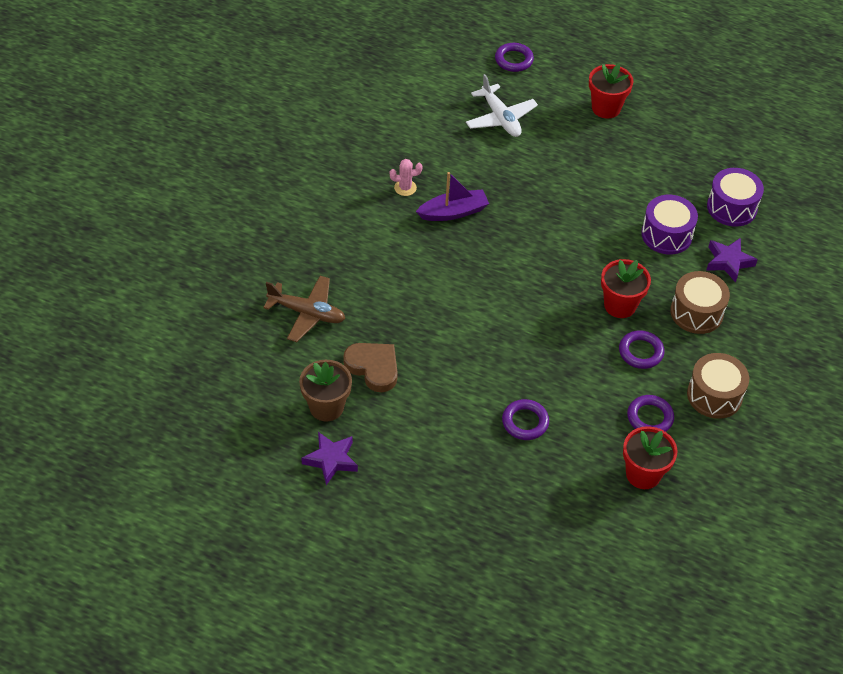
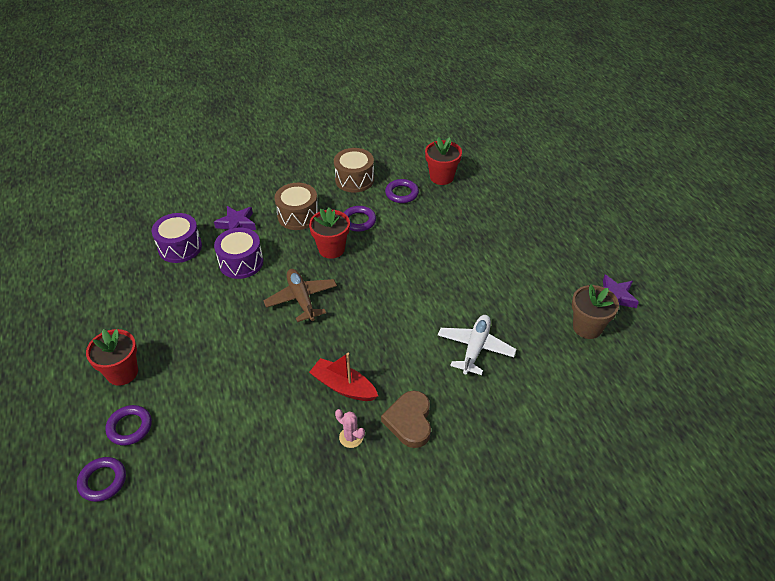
camera: 130 degrees left, 5 degrees down
brown plane [263,276,345,342] -> brown plane moved to [263,269,337,322]
brown heart [343,343,398,392] -> brown heart moved to [381,391,431,448]
purple boat [416,172,489,221] -> red boat [309,353,378,401]
white plane [466,74,538,137] -> white plane moved to [438,315,516,375]
purple ring [502,399,549,440] -> purple ring moved to [105,405,152,445]

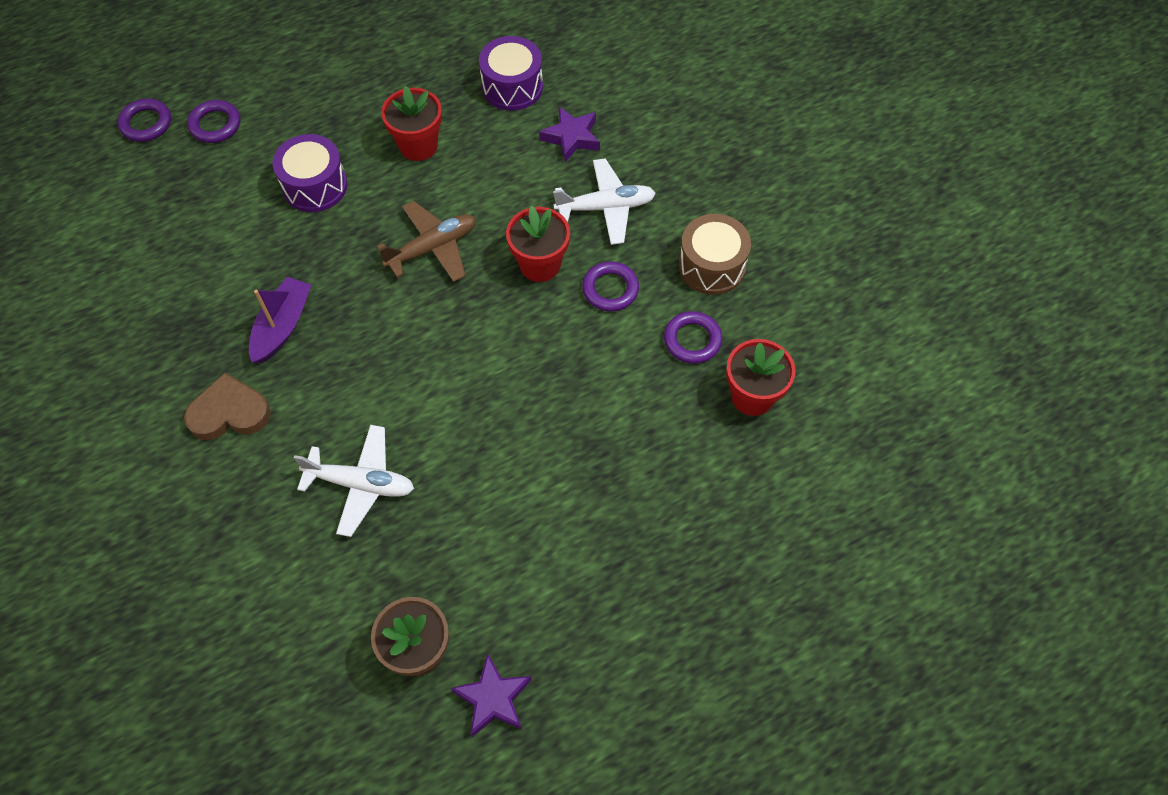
camera: 80 degrees right, 15 degrees up
red flower pot [86,329,138,386] -> red flower pot moved to [381,86,442,161]
purple drum [214,228,263,279] -> purple drum moved to [272,134,347,212]
brown drum [275,183,319,230] -> white plane [553,158,656,245]
red boat [309,353,378,401] -> purple boat [249,277,311,363]
pink cactus [335,409,365,448] -> none

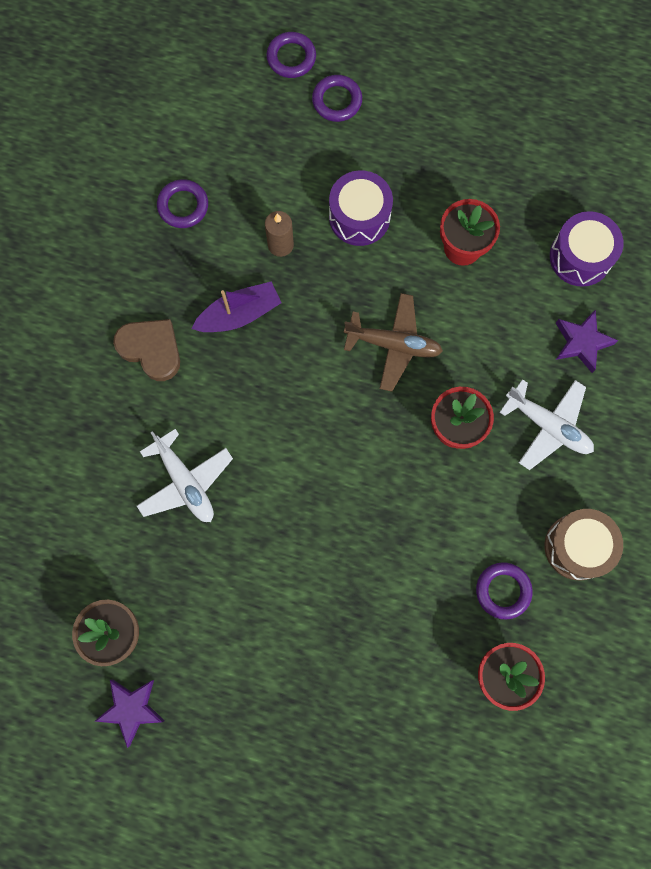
camera: 45 degrees right, 15 degrees up
purple ring [582,261,639,312] -> purple ring moved to [157,179,208,228]
none -> brown candle [265,211,294,257]

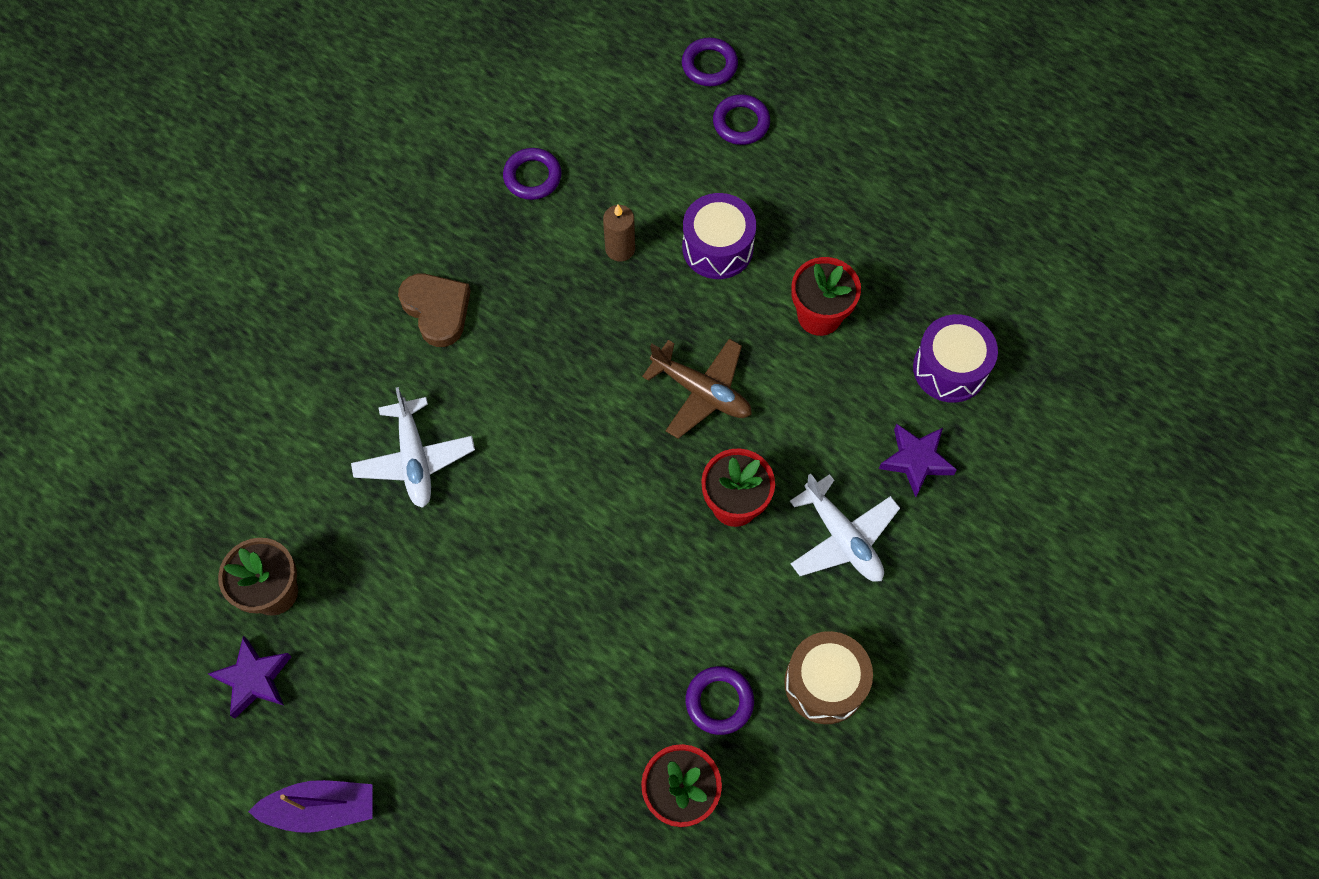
camera: 20 degrees right, 10 degrees down
purple boat [192,281,281,332] -> purple boat moved to [248,780,372,833]

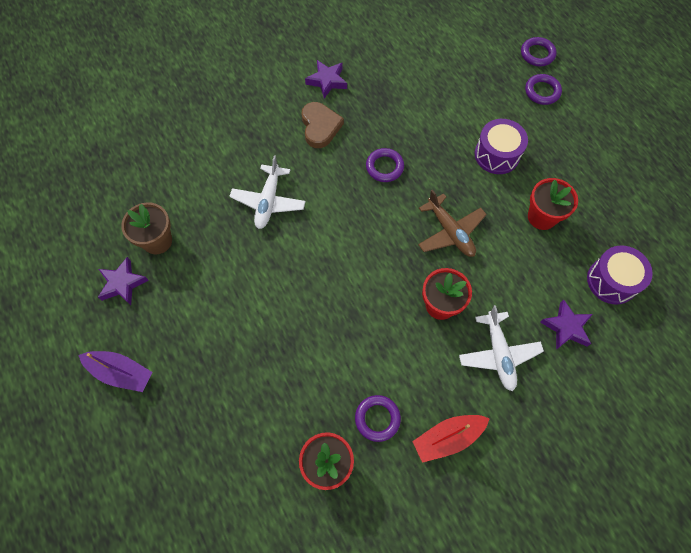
camera: 25 degrees right, 0 degrees up
purple ring [503,148,562,200] -> purple ring moved to [366,148,404,182]
brown candle [603,205,635,261] -> none
brown drum [784,631,873,724] -> red boat [412,415,490,463]
none -> purple star [305,60,347,99]

